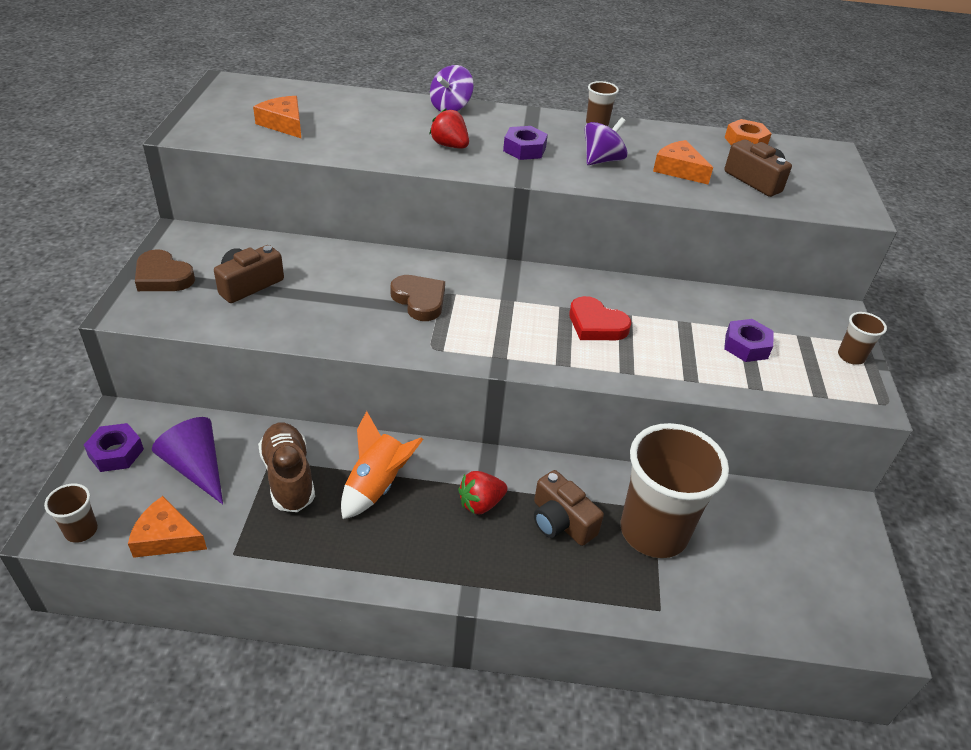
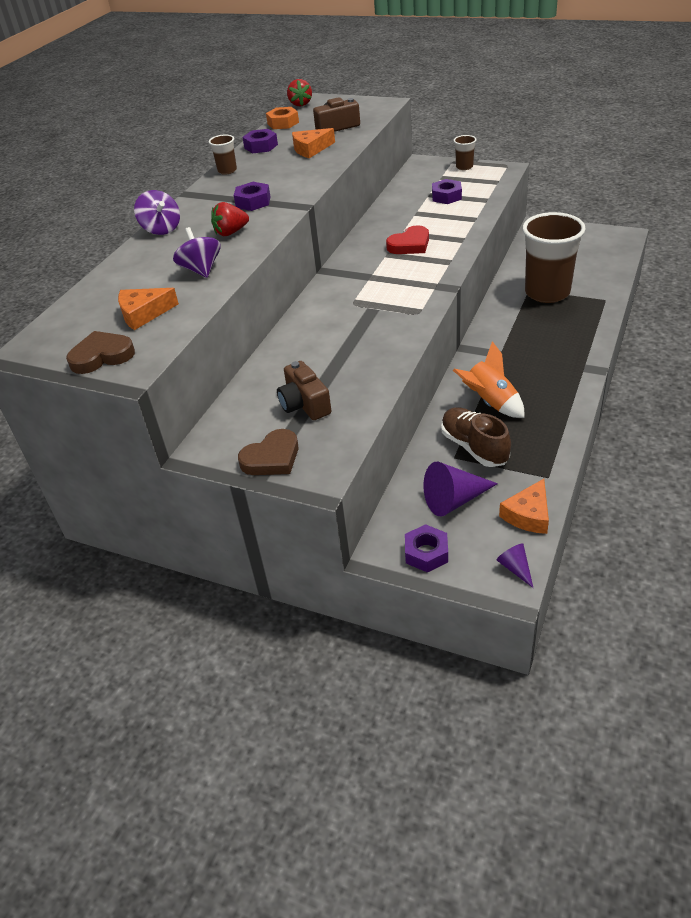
camera: 65 degrees left, 0 degrees up
brown cup [44,483,98,543] -> purple cone [497,543,533,588]
brown shoe [258,422,315,512] -> brown shoe turned 60 degrees clockwise [441,407,511,467]
brown heart [391,275,445,321] -> brown heart moved to [66,331,135,374]
red strawberry [458,471,508,514] -> red strawberry moved to [287,79,312,106]
brown camera [534,470,604,546] -> none
purple spinning top [584,117,628,165] -> purple spinning top moved to [173,227,221,278]
none -> purple nut [242,129,278,153]

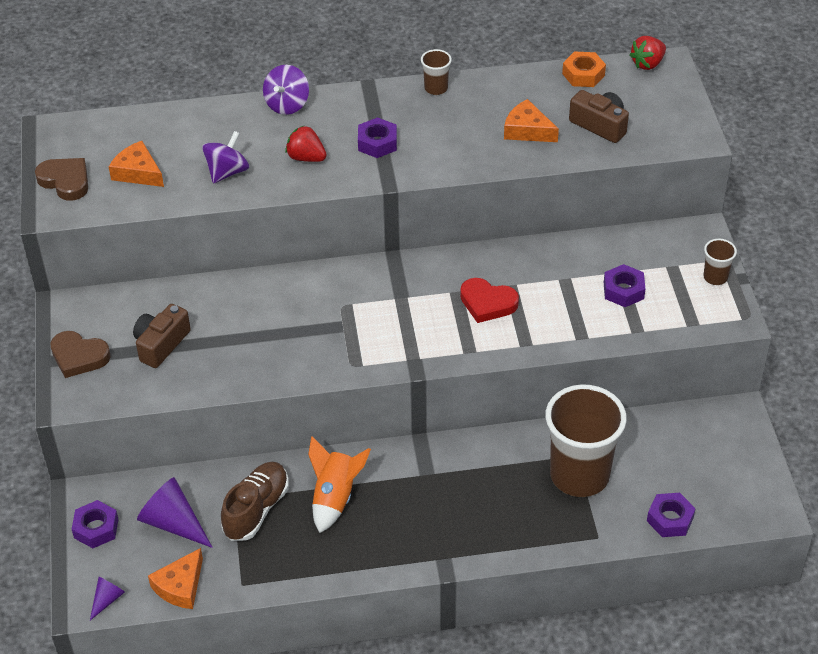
camera: 55 degrees right, 5 degrees up
purple nut [242,129,278,153] -> purple nut moved to [647,493,696,537]
orange cheese [499,479,549,534] -> orange cheese turned 60 degrees counterclockwise [148,548,203,609]

